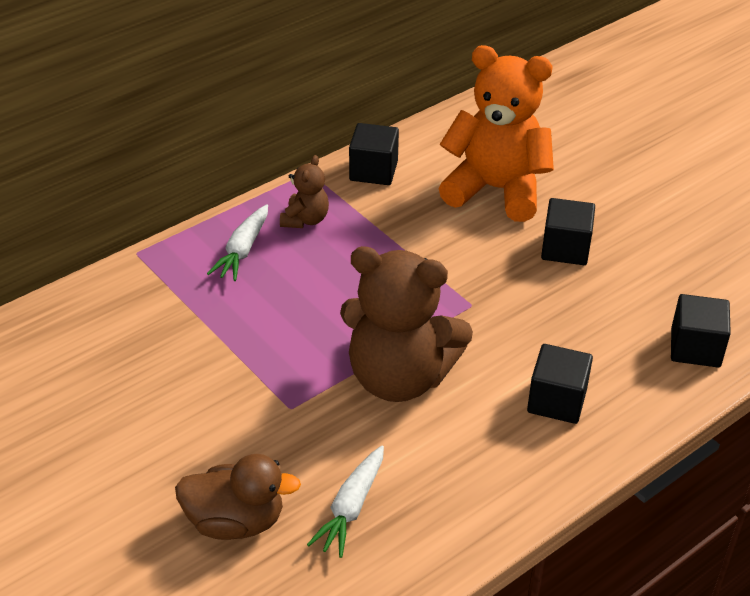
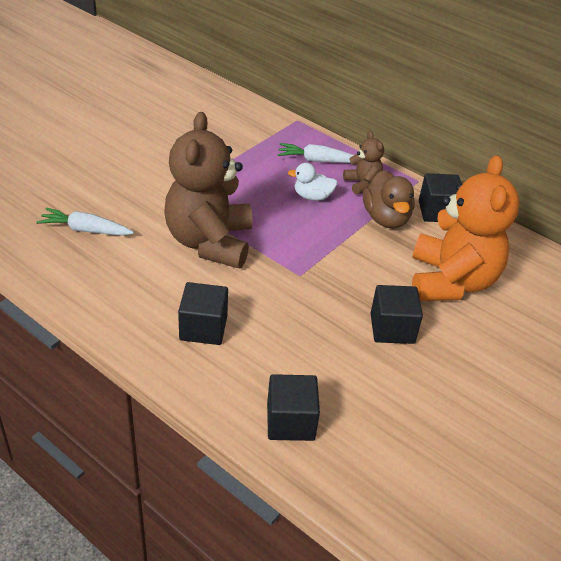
camera: 75 degrees right, 0 degrees up
brown duck [175,454,301,540] -> brown duck moved to [363,170,415,228]
brown teddy bear [280,155,329,228] -> brown teddy bear turned 120 degrees counterclockwise [343,131,384,195]
none -> white duck [288,163,338,201]

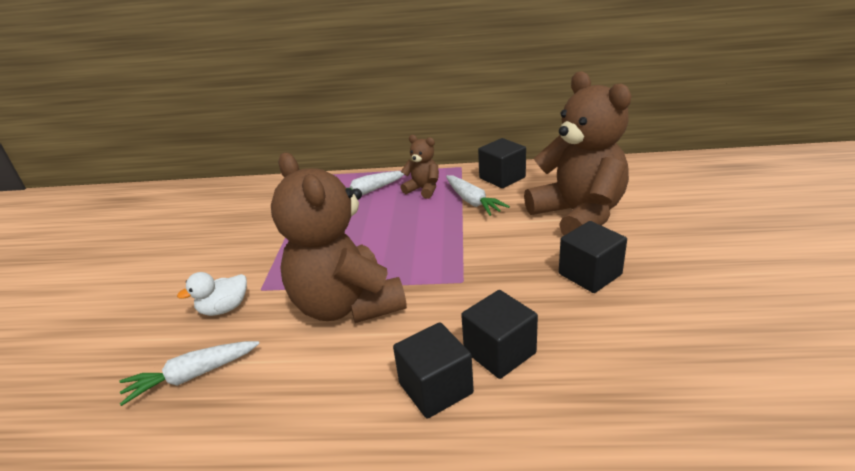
camera: 30 degrees left, 10 degrees down
black cube [267,374,320,441] -> black cube moved to [461,290,538,379]
white duck [288,163,338,201] -> white duck moved to [177,272,247,316]
brown duck [363,170,415,228] -> white carrot [446,175,510,216]
orange teddy bear [412,155,520,301] -> brown teddy bear [524,71,631,235]

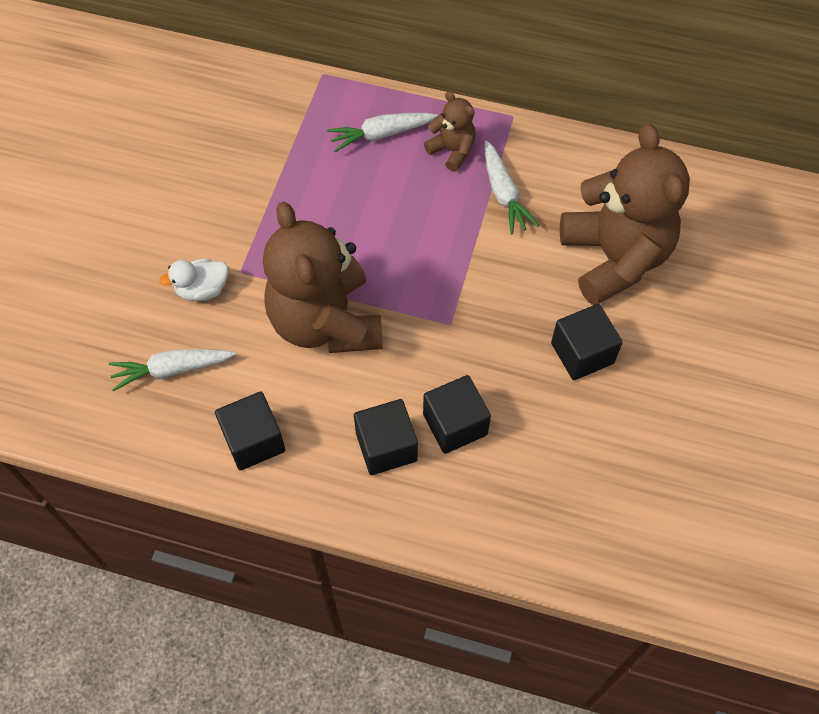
camera: 10 degrees right, 30 degrees up
black cube [478,138,526,188] -> black cube moved to [215,392,285,471]

